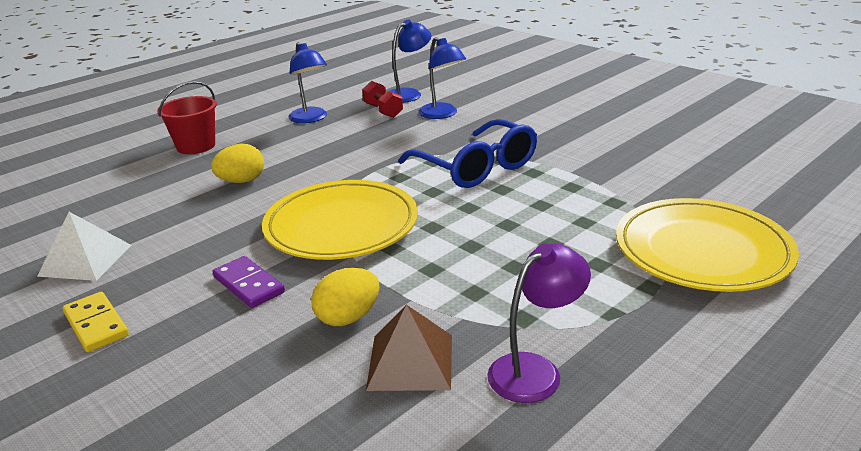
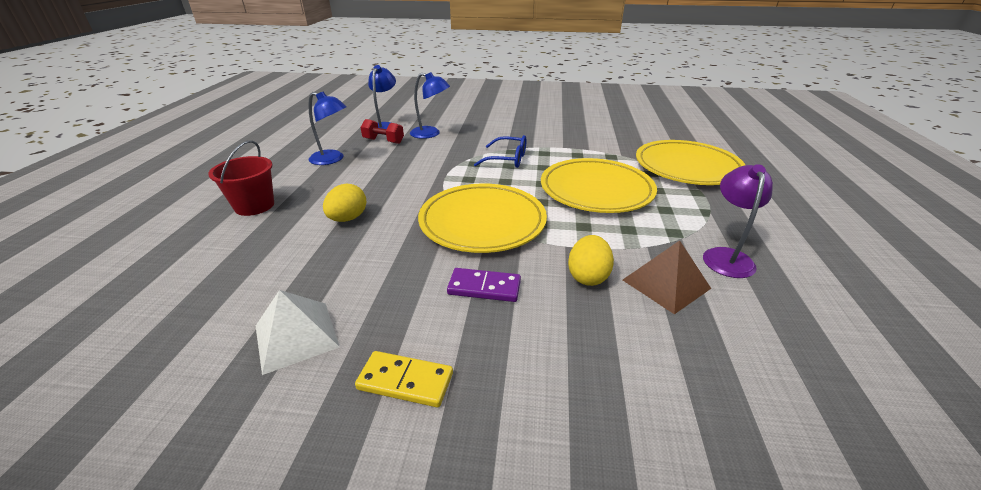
camera: 40 degrees left, 5 degrees up
blue glasses [398,119,537,188] -> blue glasses [474,135,526,168], size x0.63
none -> yellow plate [541,158,657,213]

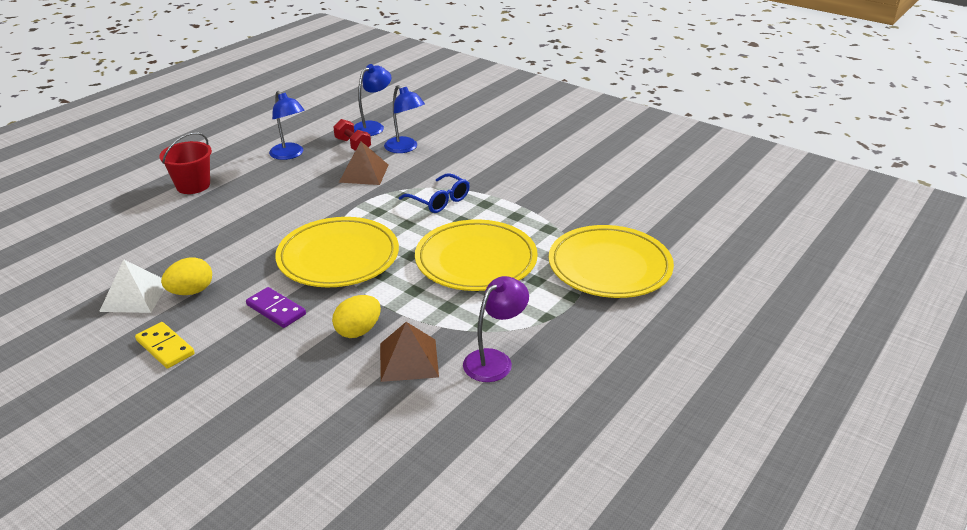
camera: 30 degrees right, 0 degrees up
yellow egg [323,184,367,222] -> yellow egg moved to [161,257,212,295]
none -> brown pyramid [339,141,388,185]

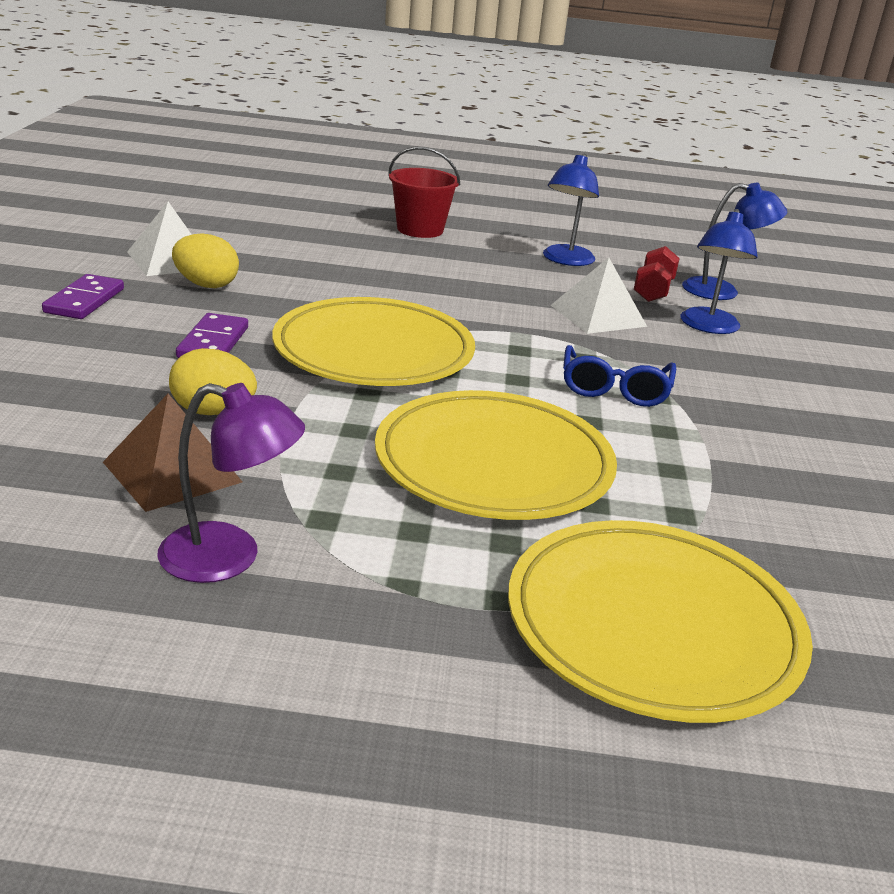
camera: 55 degrees right, 5 degrees down
yellow domino [135,322,195,368] -> purple domino [42,274,124,319]
brown pyramid [339,141,388,185] -> white pyramid [551,257,647,334]

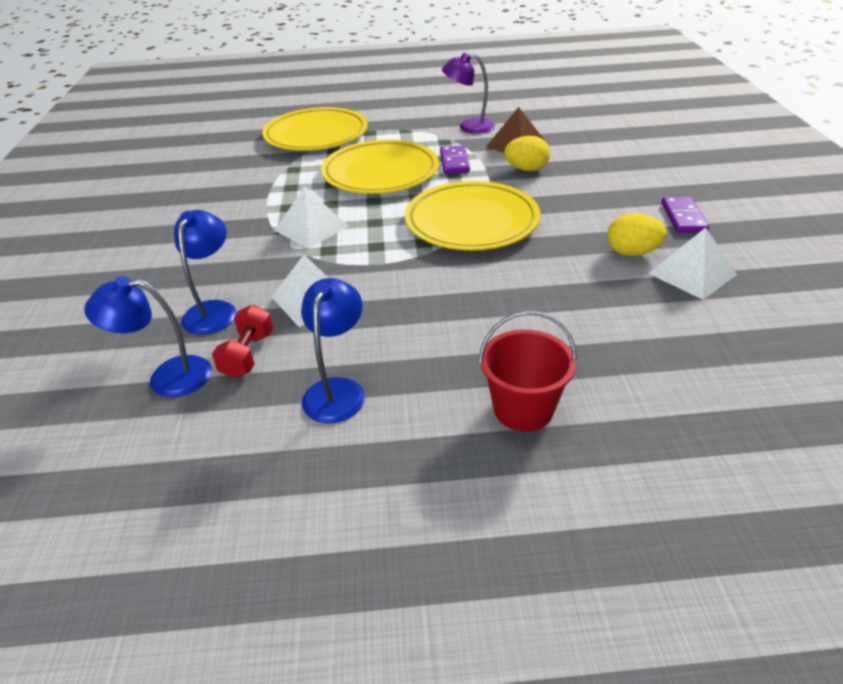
camera: 175 degrees right, 10 degrees up
purple domino [176,313,248,358] -> purple domino moved to [440,145,470,174]
blue glasses [563,345,676,407] -> white pyramid [275,186,349,249]

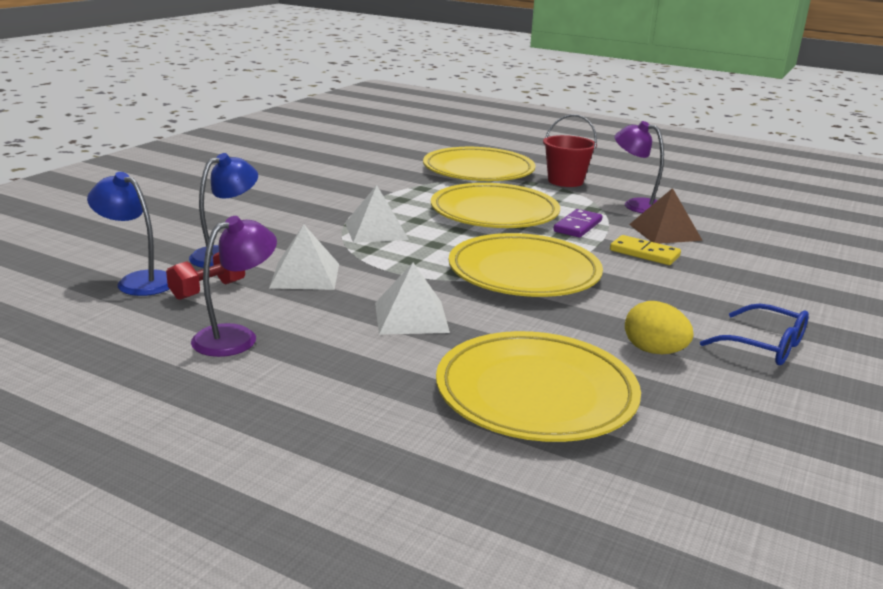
camera: 30 degrees right, 15 degrees down
blue lamp [301,278,365,423] -> purple lamp [191,216,277,357]
red bucket [479,311,577,432] -> red bucket moved to [543,114,597,187]
yellow egg [504,136,550,171] -> yellow domino [610,235,681,265]
white pyramid [648,227,737,300] -> white pyramid moved to [375,263,450,335]
purple domino [661,197,709,233] -> blue glasses [700,303,809,365]
none -> yellow plate [436,331,641,442]

